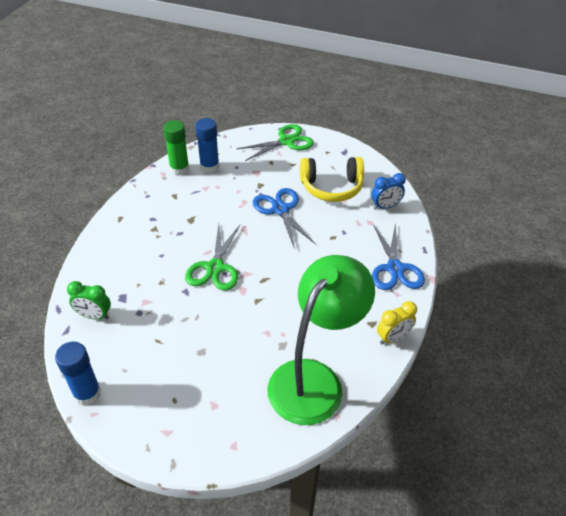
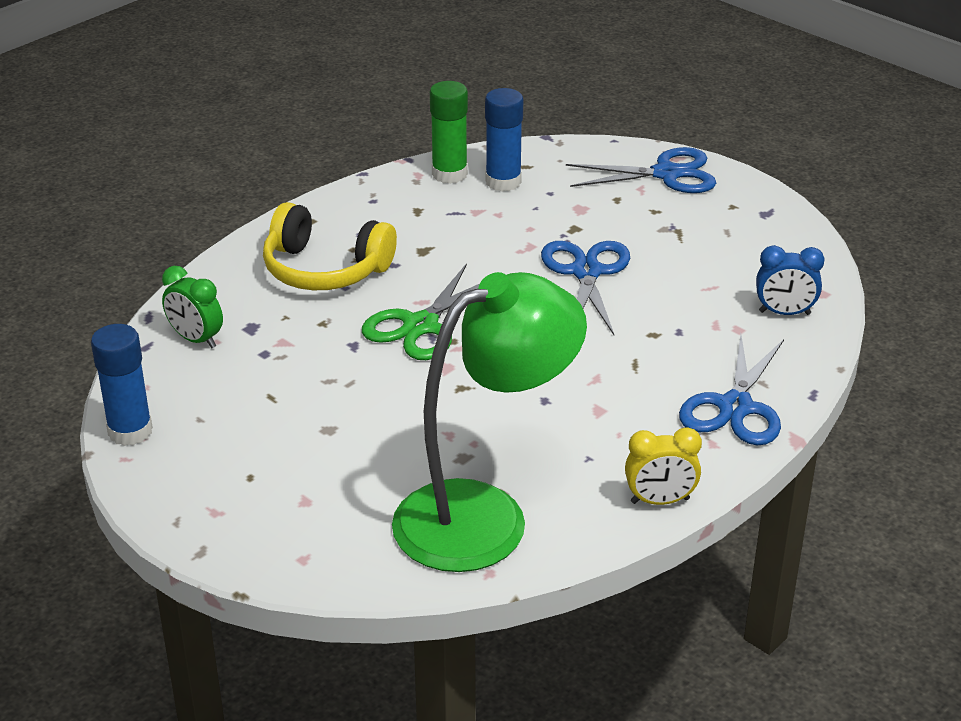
camera: 25 degrees right, 10 degrees down
green scissors [236,124,314,161] -> blue scissors [566,147,716,193]
yellow headphones [300,157,364,202] -> yellow headphones moved to [263,202,397,290]

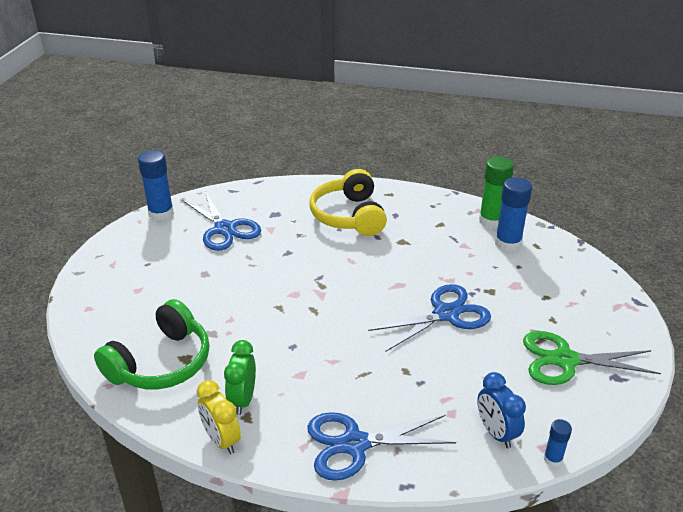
camera: 60 degrees right, 0 degrees up
green clock [162,266,223,348] -> green clock moved to [224,340,256,415]
green scissors [362,263,479,360] -> green scissors moved to [523,331,661,385]
green lamp [392,272,587,572] -> green headphones [94,299,210,389]
blue scissors [566,147,716,193] -> blue scissors moved to [182,191,261,251]
none -> blue glue stick [544,419,572,467]

